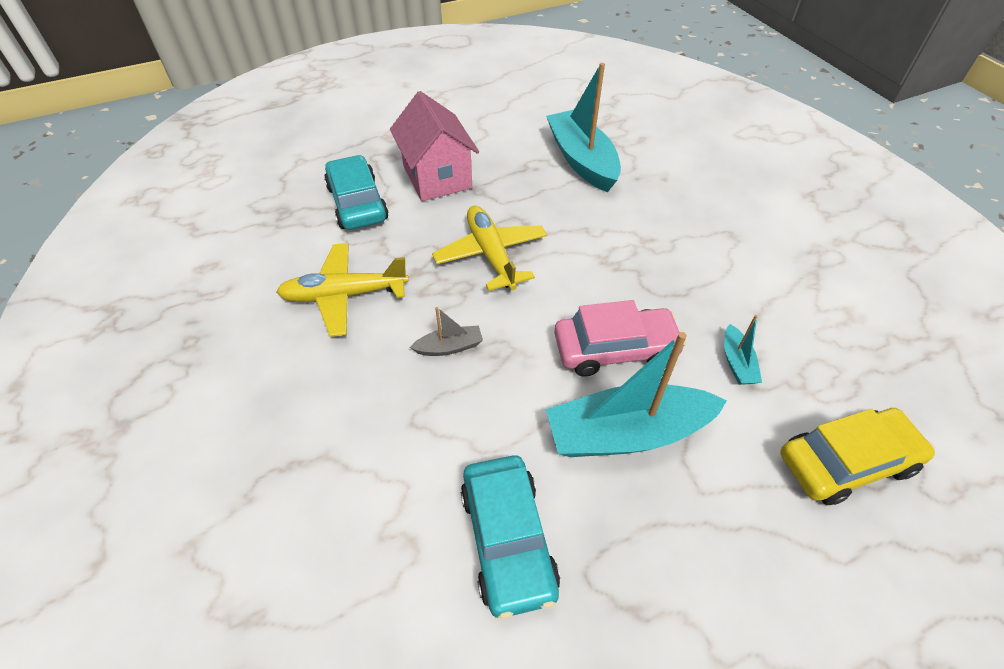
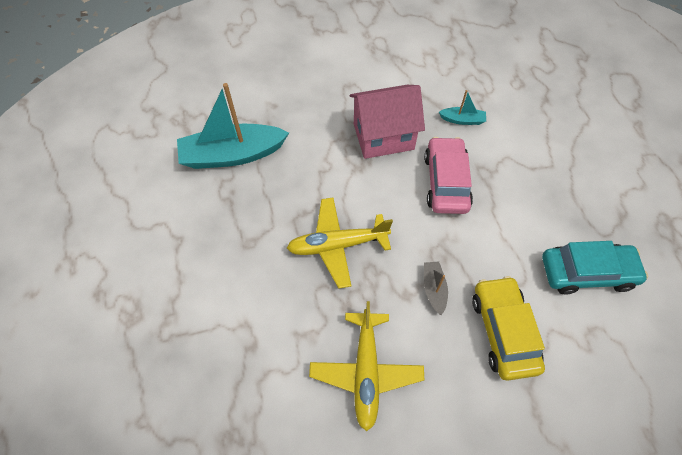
camera: 80 degrees left, 10 degrees up
turquoise car [324,155,389,230] -> none
pink house [390,91,479,201] -> pink house moved to [350,85,425,159]
turquoise boat [546,332,727,457] -> none
yellow car [780,408,935,505] -> yellow car moved to [472,276,545,380]

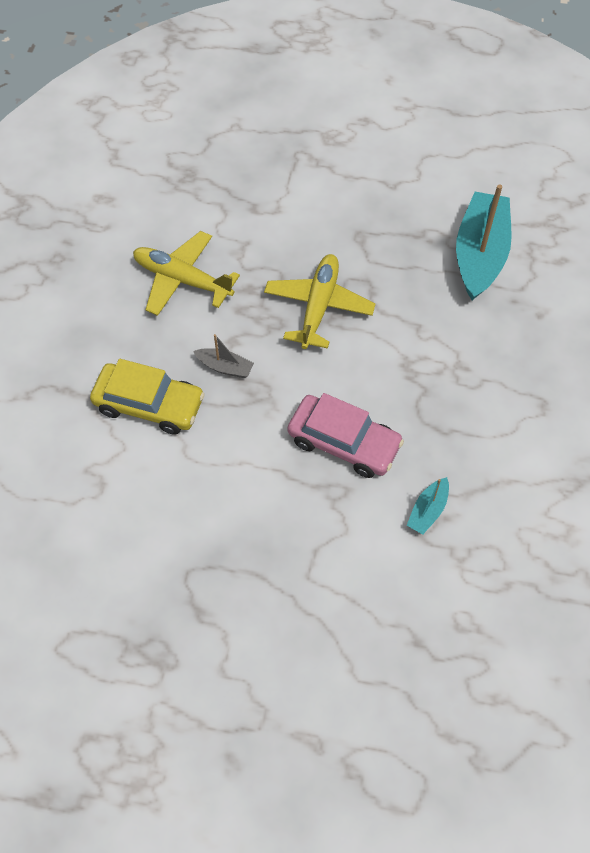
camera: 115 degrees right, 0 degrees up
pink house [350,85,425,159] -> none
turquoise car [542,241,648,295] -> none

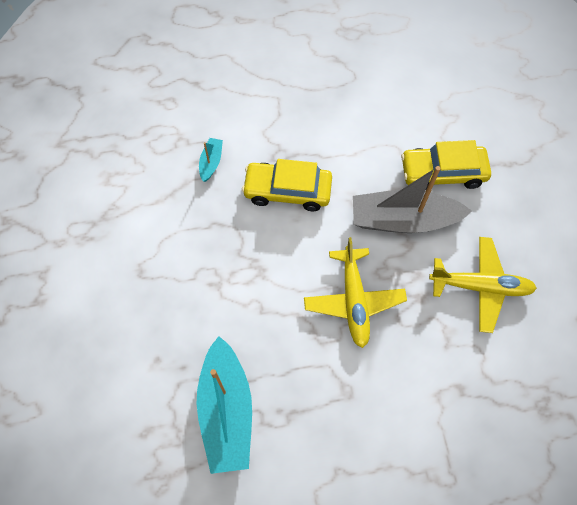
camera: 160 degrees right, 5 degrees up
grey boat [193,334,254,378] -> grey boat [353,166,472,233], size x2.23
pink car [287,393,404,478] -> yellow car [242,159,332,211]

